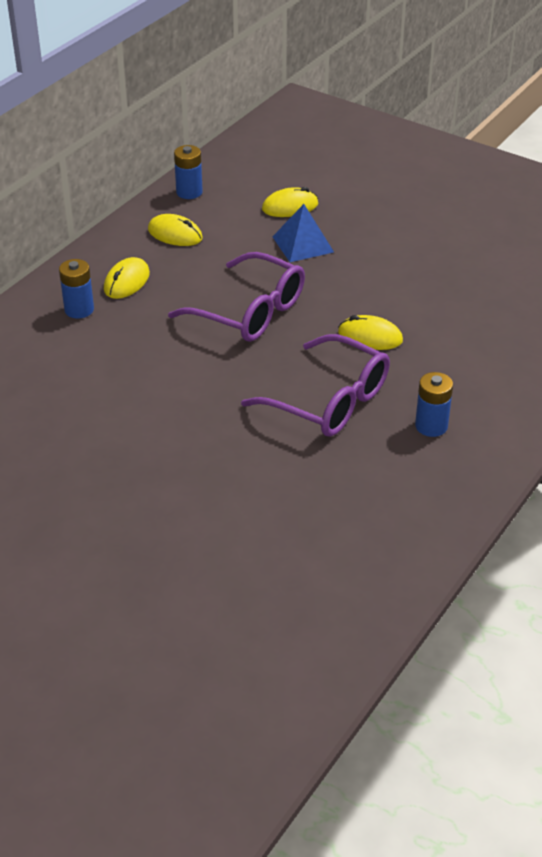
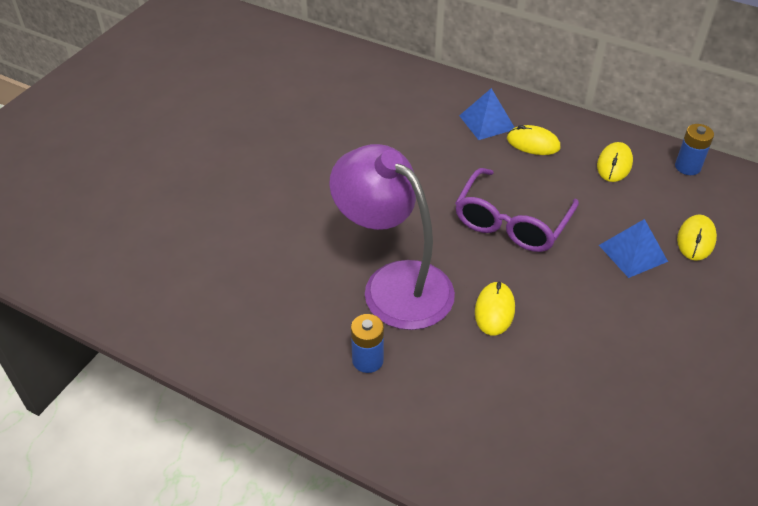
camera: 85 degrees right, 5 degrees up
blue battery [59,259,94,319] -> blue pyramid [459,88,515,140]
purple glasses [241,334,390,437] -> purple lamp [329,144,455,330]
yellow mouse [262,187,318,217] -> yellow mouse turned 45 degrees clockwise [677,214,717,261]

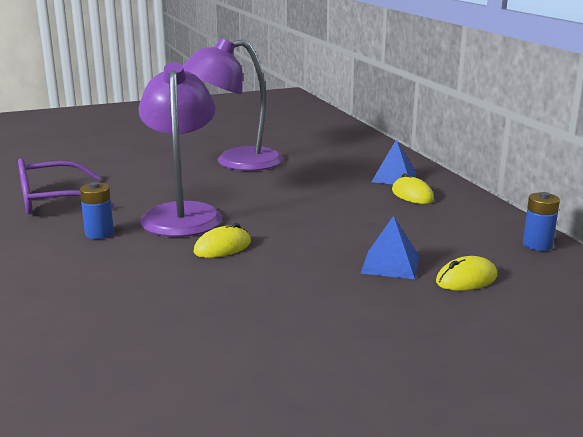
camera: 40 degrees right, 25 degrees down
purple glasses [455,168,579,252] -> purple glasses moved to [18,158,114,214]
yellow mouse [597,142,633,182] -> none
none -> purple lamp [183,38,283,171]

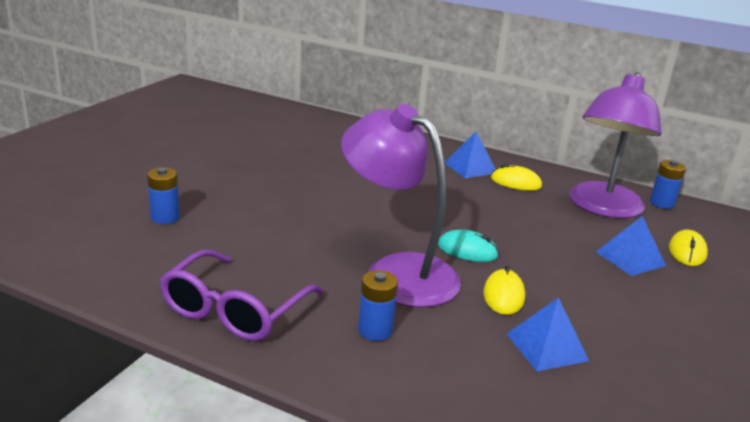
camera: 45 degrees left, 5 degrees up
purple lamp [183,38,283,171] -> purple lamp moved to [569,72,662,218]
none -> blue battery [147,167,180,224]
none -> turquoise mouse [438,230,499,262]
none -> blue pyramid [507,297,589,371]

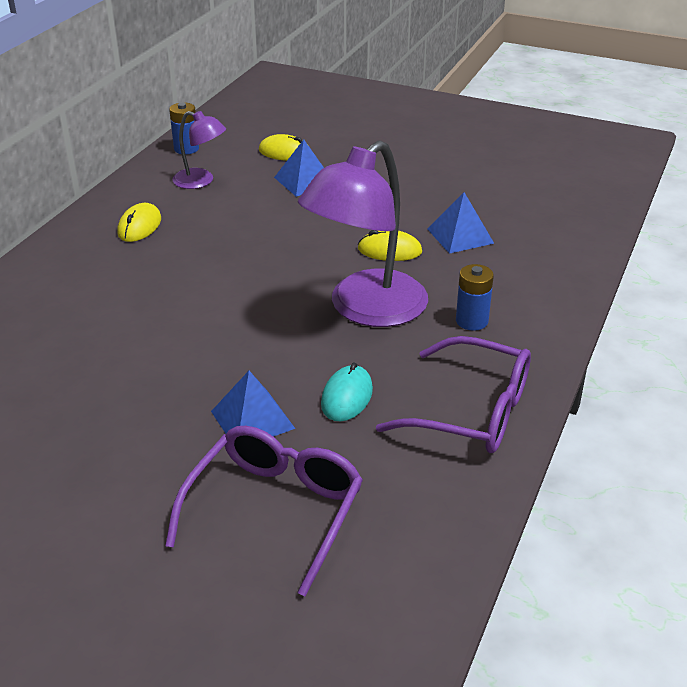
camera: 90 degrees left, 10 degrees up
blue battery [147,167,180,224] -> purple glasses [165,426,363,597]
turquoise mouse [438,230,499,262] -> turquoise mouse moved to [321,362,373,421]
blue pyramid [445,132,496,178] -> blue pyramid moved to [211,371,295,437]
purple lamp [569,72,662,218] -> purple lamp [172,111,226,189], size x0.50

